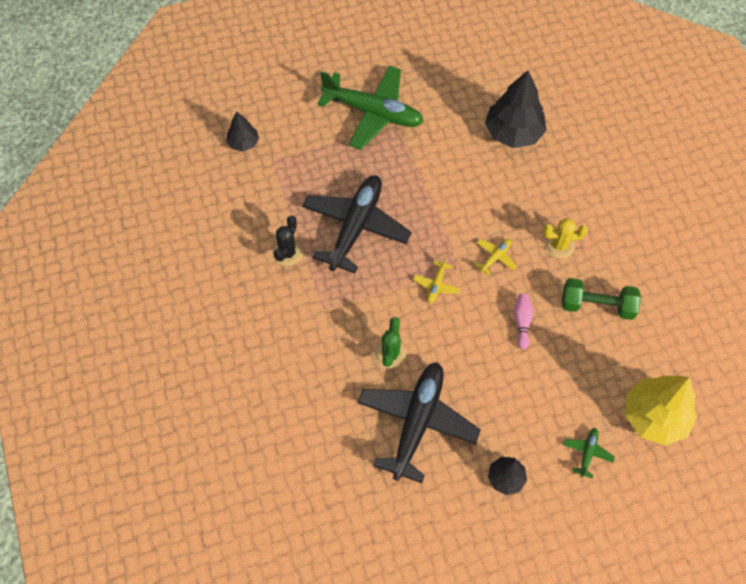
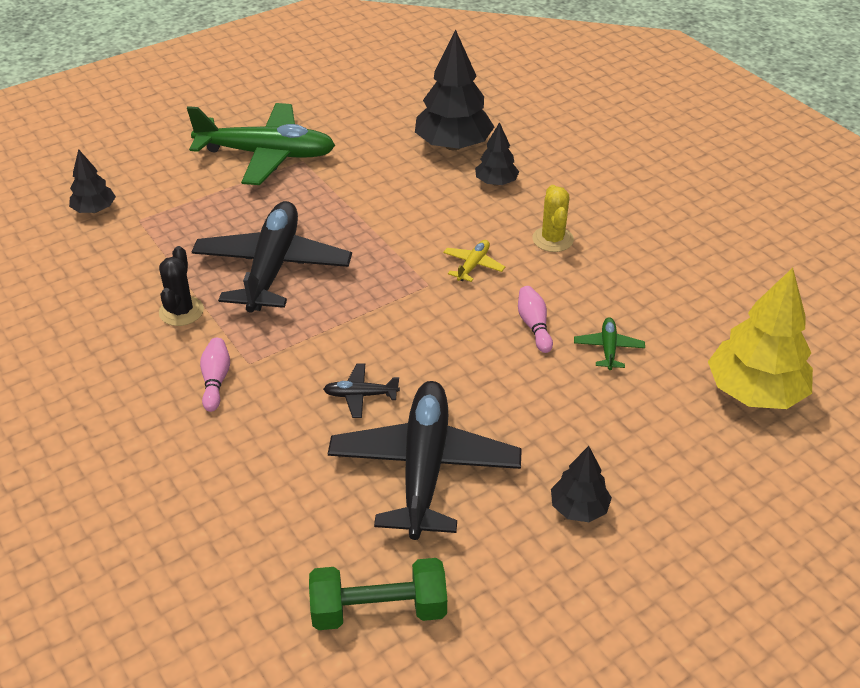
camera: 15 degrees left, 20 degrees down
green cactus [375,317,407,369] -> black plane [323,364,400,418]
yellow plane [413,257,460,303] -> none
yellow cactus [543,218,588,259] -> yellow cactus turned 75 degrees counterclockwise [532,185,574,252]
green dumbbell [562,278,641,320] -> green dumbbell moved to [309,558,447,630]
green plane [563,428,615,478] -> green plane moved to [574,317,645,370]
none -> pink bowling pin [200,338,230,412]
none -> black tree [475,122,519,186]

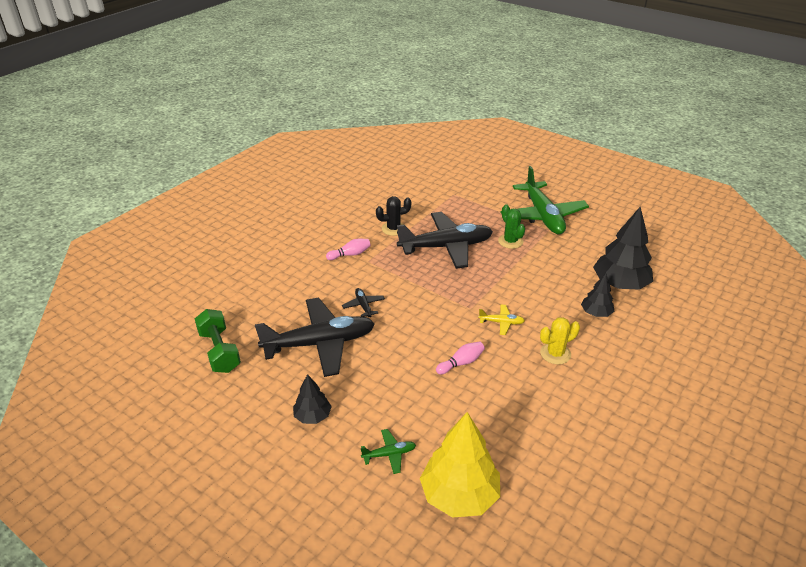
camera: 70 degrees right, 5 degrees down
black tree [69,149,116,213] -> none
green plane [574,317,645,370] -> green plane moved to [361,429,416,474]
none -> green cactus [498,204,525,249]

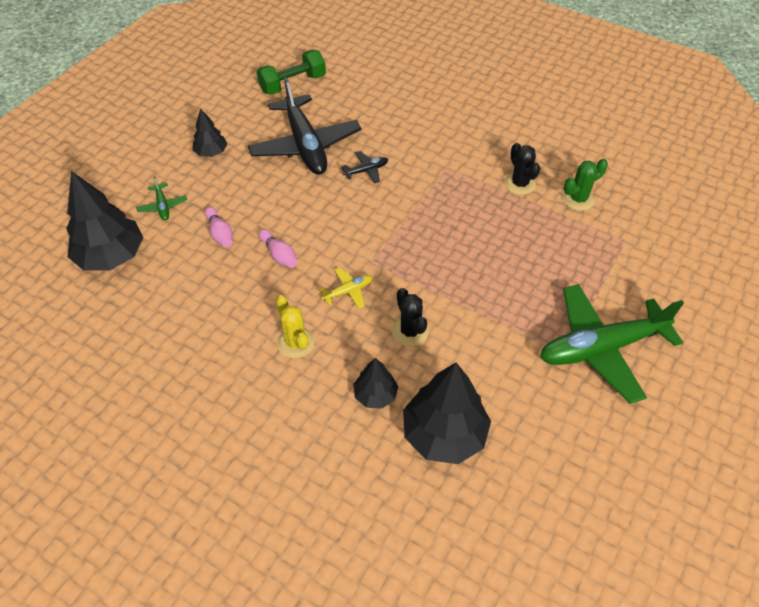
camera: 85 degrees right, 15 degrees up
pink bowling pin [326,239,371,260] -> pink bowling pin moved to [205,207,233,247]
black plane [397,212,493,269] -> none
yellow tree [420,412,500,518] -> black tree [66,171,144,270]
yellow plane [478,304,525,335] -> yellow plane turned 120 degrees counterclockwise [319,268,373,309]
green cactus [498,204,525,249] -> green cactus moved to [562,159,608,211]
none -> black cactus [392,288,429,346]

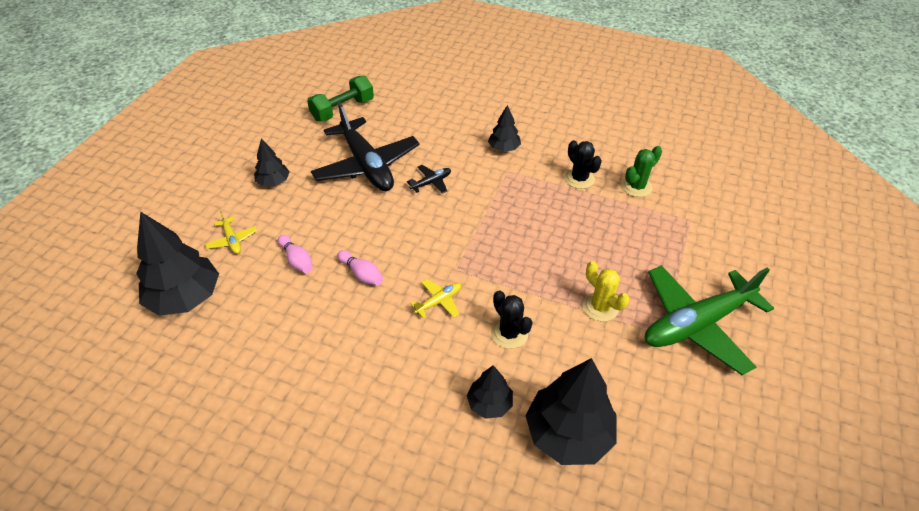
camera: 10 degrees left, 5 degrees down
green plane [136,176,187,220] -> yellow plane [205,211,257,254]
yellow cactus [276,295,315,358] -> yellow cactus moved to [583,261,630,322]
none -> black tree [488,105,521,152]

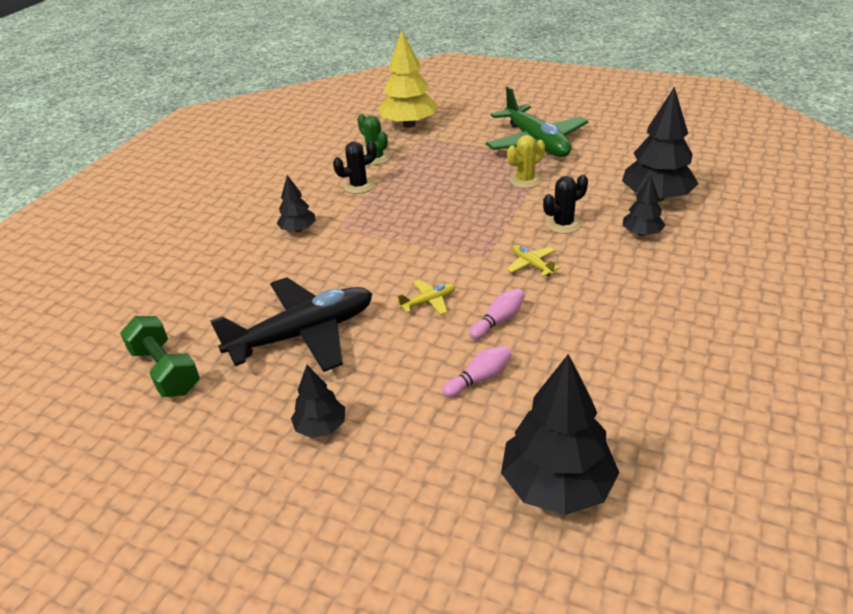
camera: 85 degrees left, 10 degrees down
yellow plane [205,211,257,254] -> yellow plane moved to [396,280,456,315]
black plane [407,165,451,194] -> none
none -> yellow tree [379,30,438,128]

